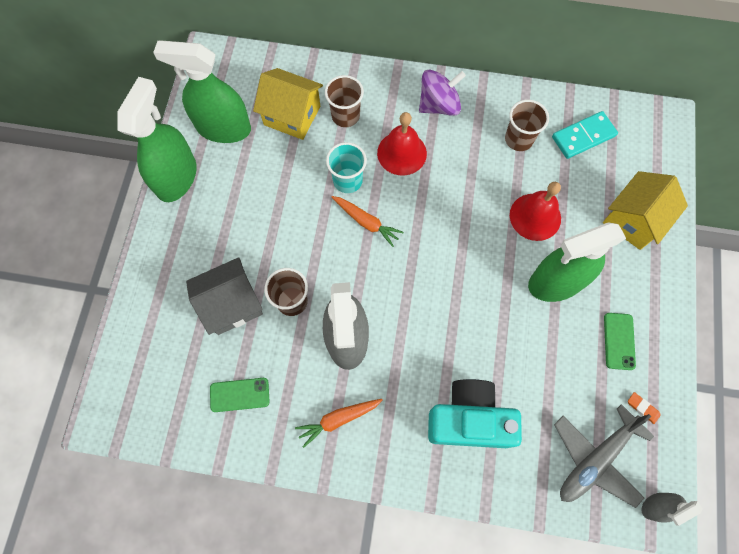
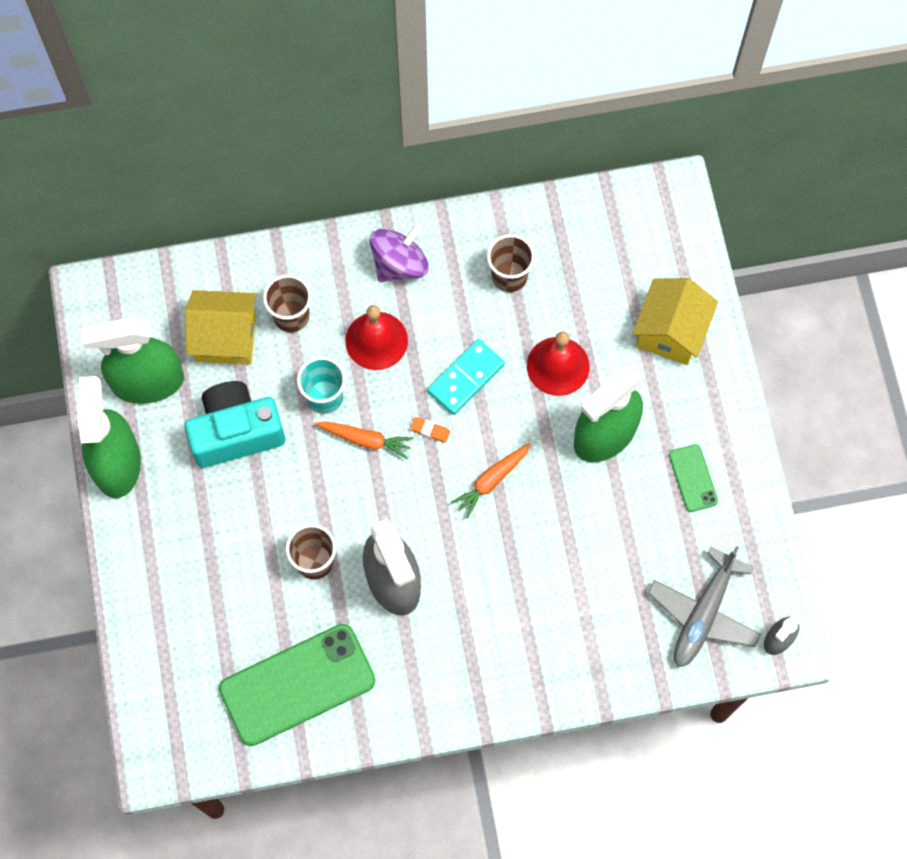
camera: 20 degrees left, 0 degrees up
grey house [186,257,263,335] -> none
green phone [210,378,270,412] -> green phone [219,624,376,746], size x2.15
orange carrot [295,399,382,448] -> orange carrot moved to [450,443,531,519]
turquoise camera [428,379,522,448] -> turquoise camera moved to [185,381,285,468]
turquoise domino [552,111,618,159] -> turquoise domino moved to [427,339,505,415]
orange eraser [628,392,661,424] -> orange eraser moved to [410,417,450,443]

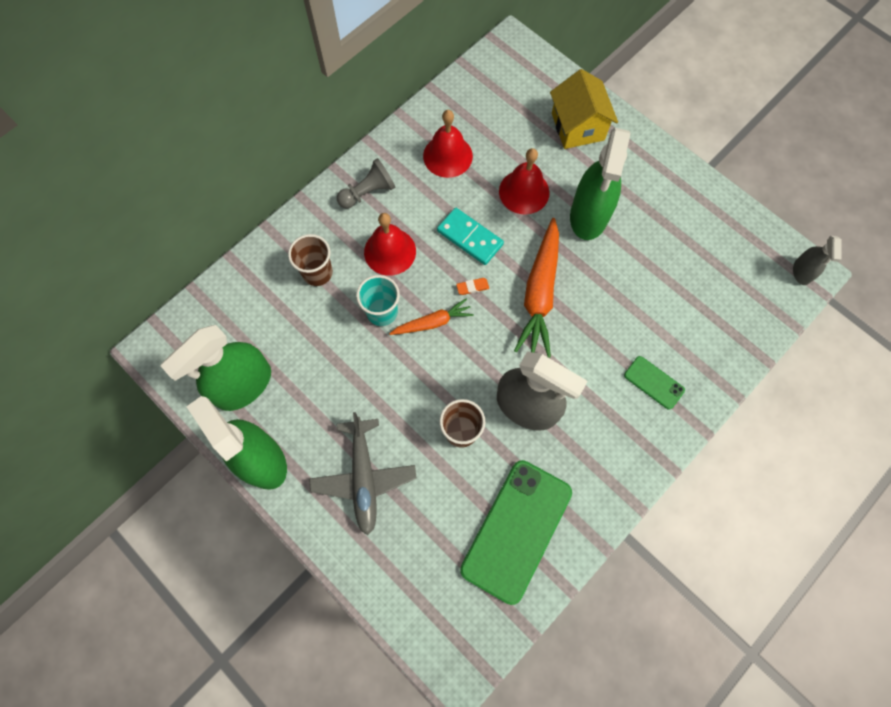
camera: 35 degrees left, 0 degrees up
yellow house [185,290,257,364] -> none
turquoise camera [185,381,285,468] -> none
purple spinning top [370,224,429,282] -> grey pawn [337,158,395,209]
turquoise domino [427,339,505,415] -> turquoise domino turned 60 degrees counterclockwise [437,208,504,265]
orange carrot [450,443,531,519] -> orange carrot [514,218,559,358], size x1.78
brown cup [487,234,535,292] -> red bell [423,110,473,178]
grey plane [648,546,761,667] -> grey plane moved to [309,412,416,535]
green phone [669,444,718,512] -> green phone moved to [624,356,685,410]

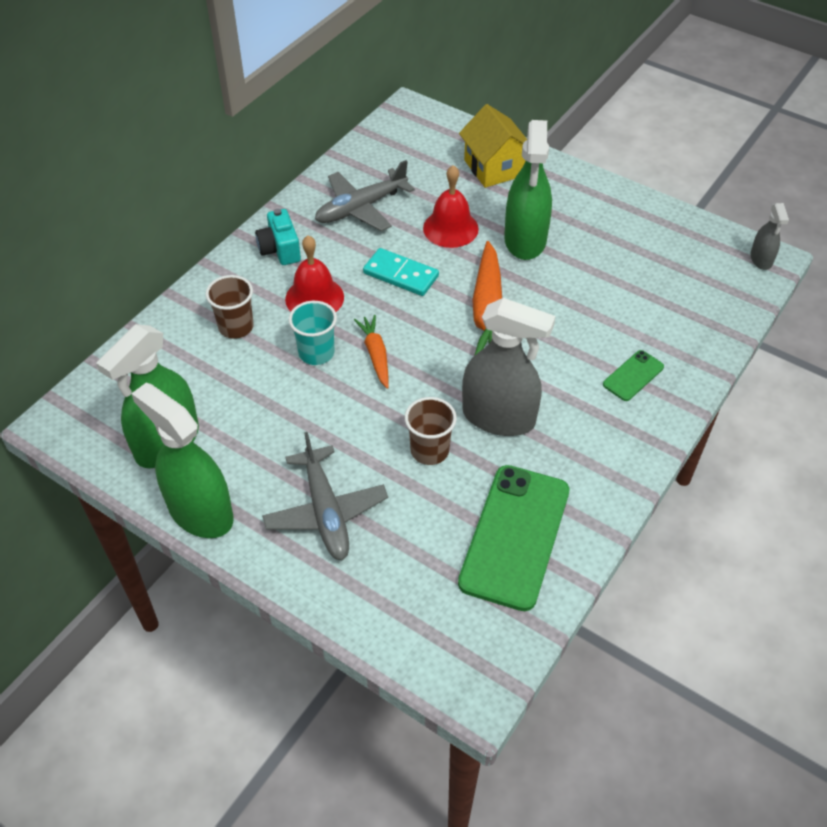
camera: 10 degrees left, 20 degrees down
grey pawn [337,158,395,209] -> turquoise camera [255,208,301,265]
orange carrot [389,298,474,335] -> orange carrot turned 75 degrees counterclockwise [354,315,389,389]
red bell [423,110,473,178] -> grey plane [315,160,415,231]
orange eraser [456,278,489,295] -> none
green phone [624,356,685,410] -> green phone turned 75 degrees counterclockwise [603,350,664,401]

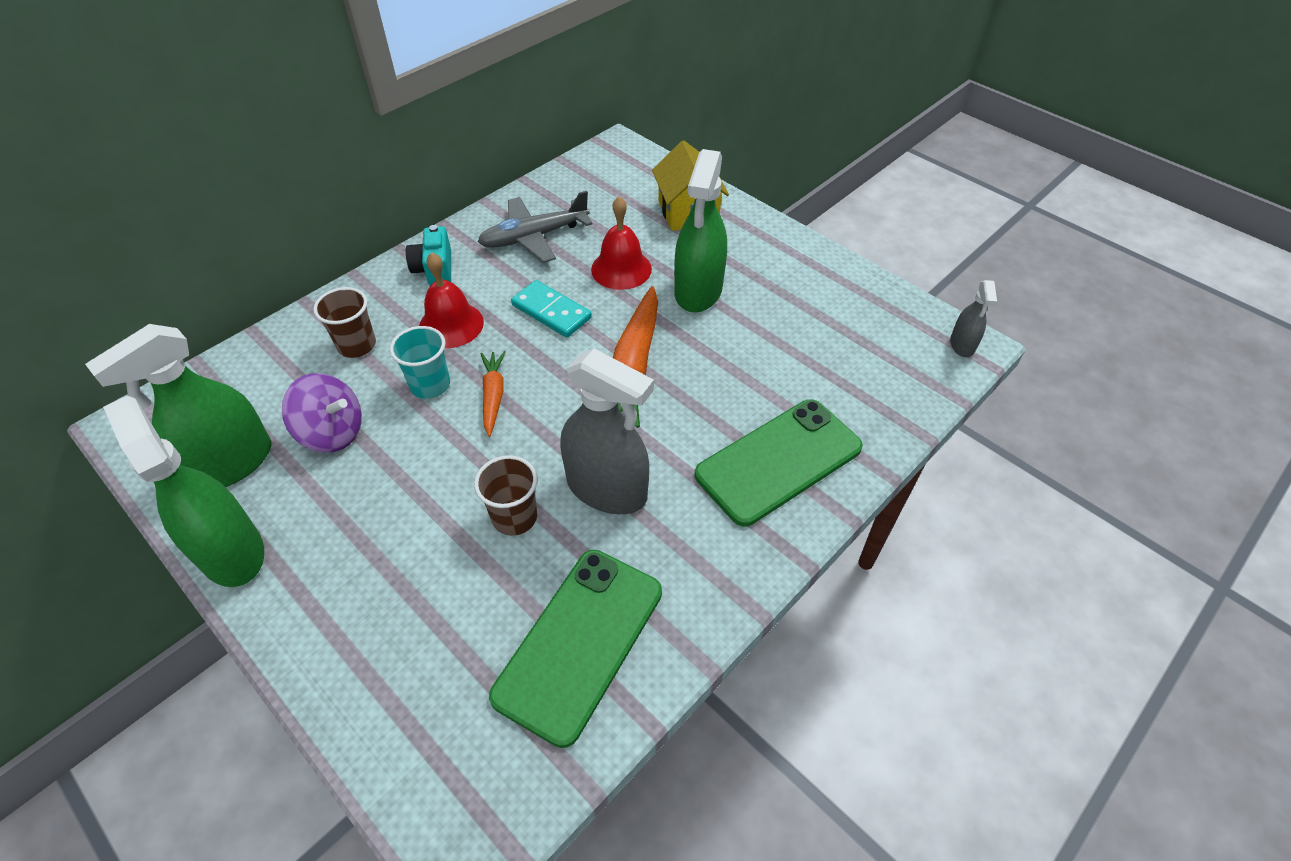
camera: 10 degrees right, 0 degrees up
grey plane [262,432,388,560] -> none
green phone [603,350,664,401] -> green phone [695,399,863,527], size x2.15
none -> purple spinning top [282,373,362,453]

